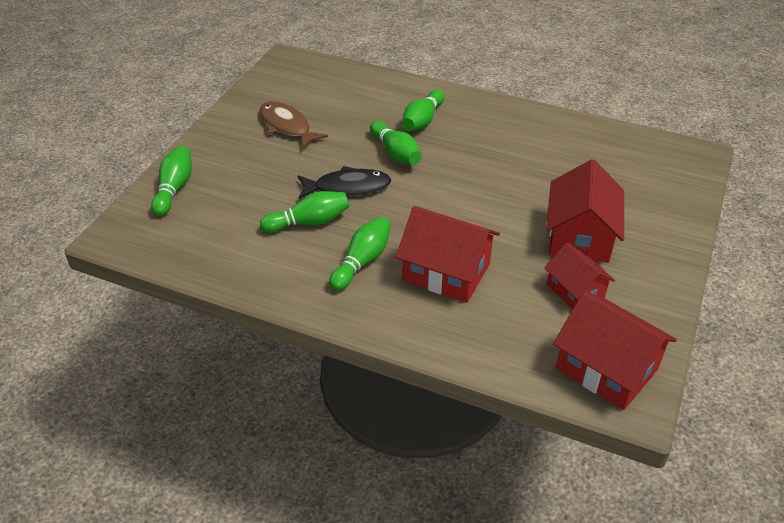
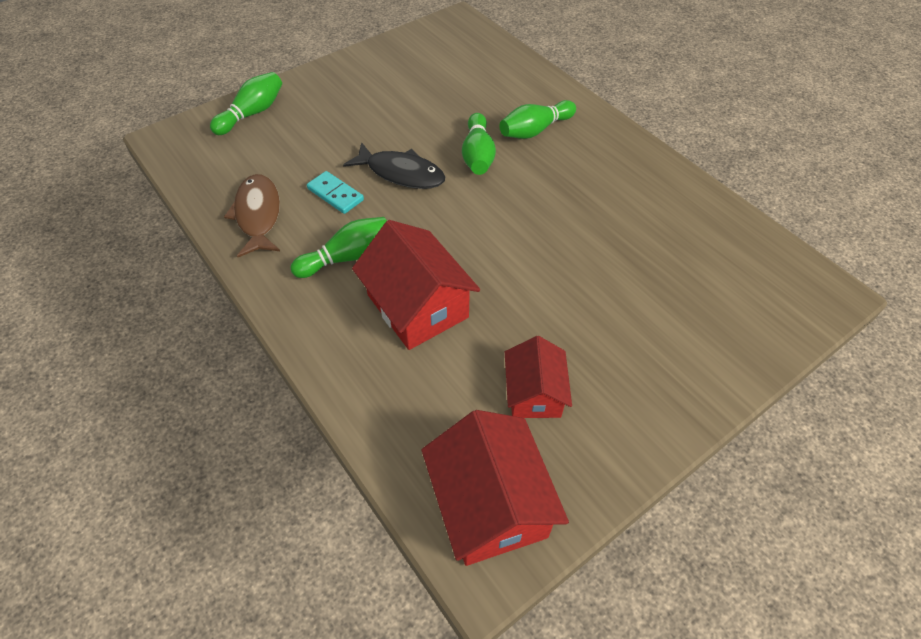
camera: 30 degrees right, 10 degrees up
brown fish [259,102,328,150] -> brown fish moved to [224,174,280,257]
green bowling pin [260,191,349,233] -> turquoise domino [307,171,364,214]
red house [546,159,624,263] -> none

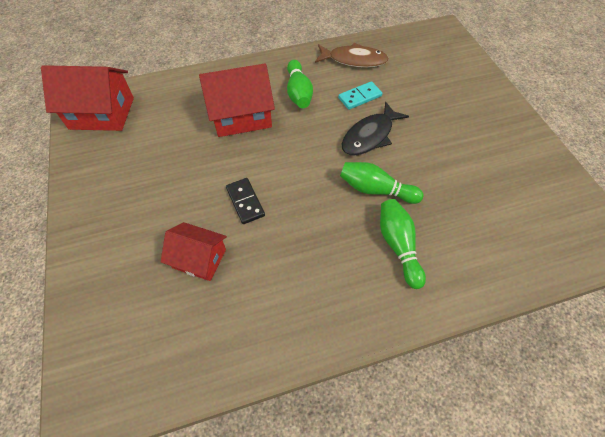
camera: 110 degrees right, 5 degrees up
green bowling pin [210,72,282,135] -> none
red house [505,336,572,418] -> red house moved to [161,222,227,281]
none -> black domino [226,178,265,224]

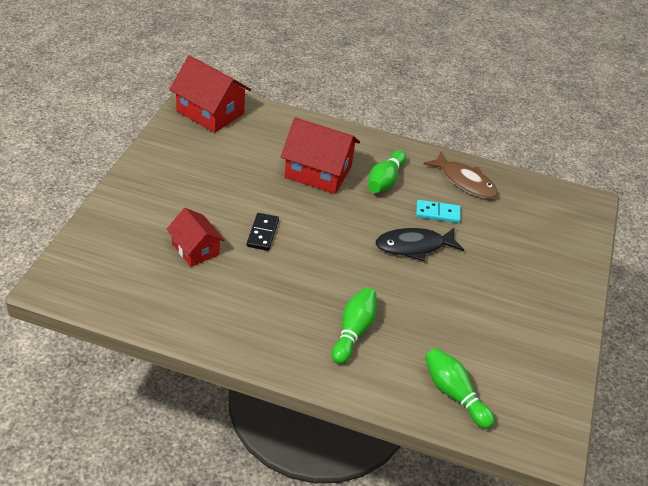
camera: 30 degrees right, 15 degrees down
green bowling pin [340,162,424,204] -> green bowling pin moved to [425,348,495,429]

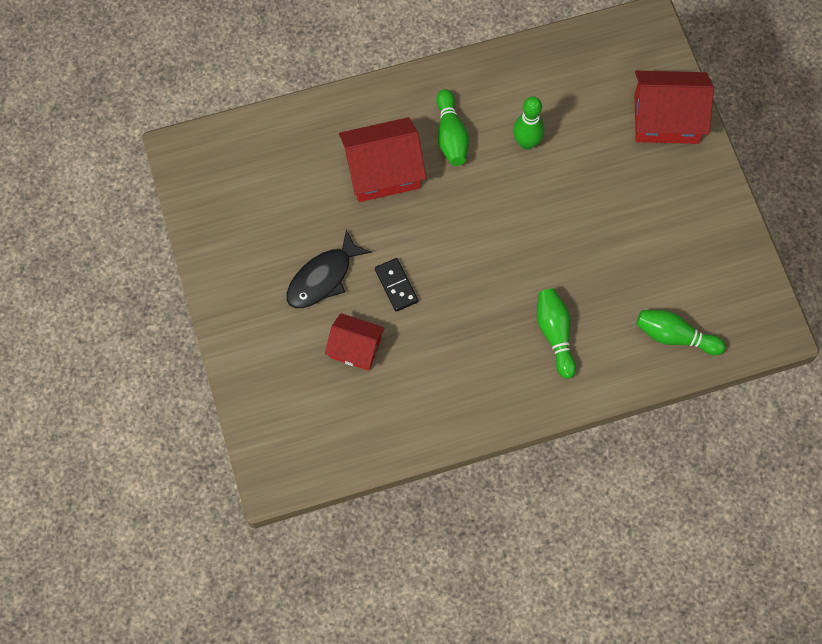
camera: 30 degrees left, 25 degrees up
red house [169,55,251,133] -> red house moved to [634,71,714,144]
black fish [375,227,464,261] -> black fish moved to [286,229,372,308]
turquoise domino [416,200,461,223] -> green bowling pin [513,96,545,150]
brown fish [424,151,498,199] -> none

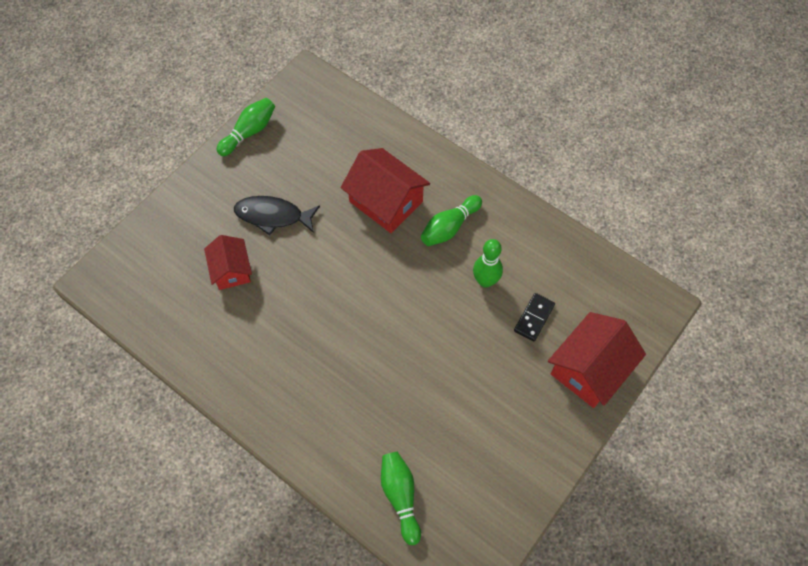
camera: 55 degrees right, 5 degrees down
black domino [375,258,419,312] -> black domino moved to [514,293,555,342]
green bowling pin [537,288,576,379] -> green bowling pin moved to [216,98,275,156]
red house [634,71,714,144] -> red house turned 75 degrees clockwise [548,312,646,408]

